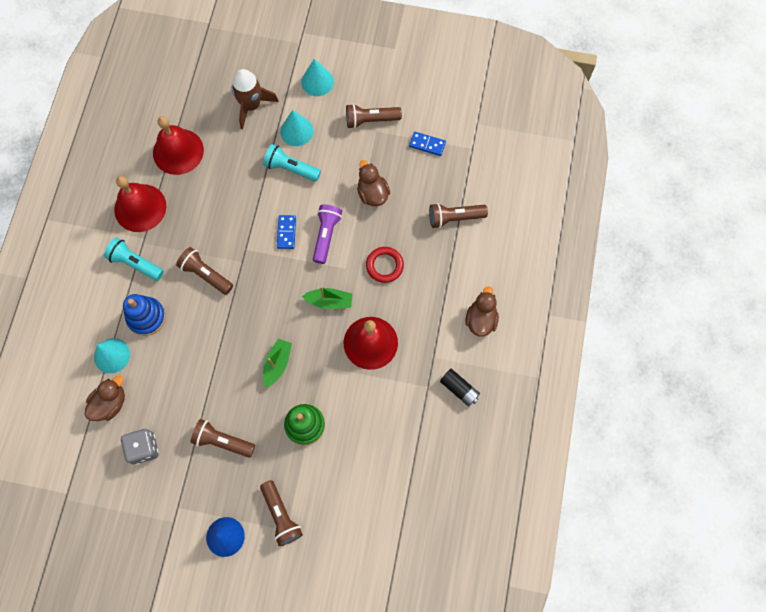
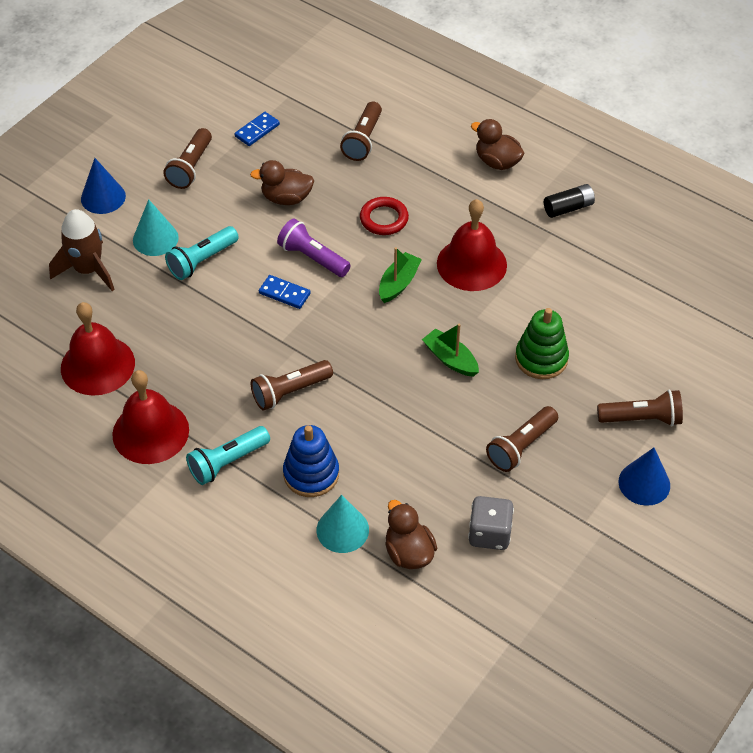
camera: 65 degrees left, 20 degrees down
turquoise cone [301,59,334,96] -> blue cone [81,158,126,214]

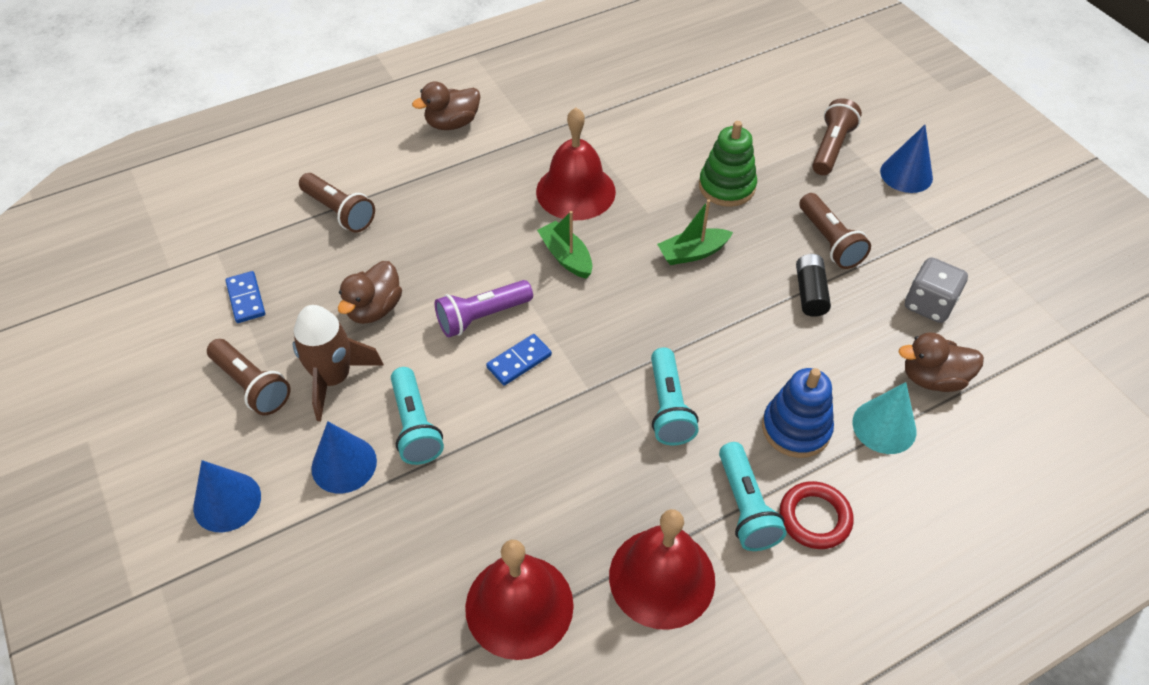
camera: 65 degrees left, 0 degrees up
brown rocket [49,209,115,291] -> brown rocket moved to [292,305,384,421]
turquoise cone [133,199,179,256] -> blue cone [311,421,377,494]
brown flashlight [251,360,333,411] -> turquoise flashlight [651,347,699,445]
red ring [360,197,409,235] -> red ring moved to [780,481,854,549]
black battery [544,184,595,218] -> black battery moved to [796,254,831,317]

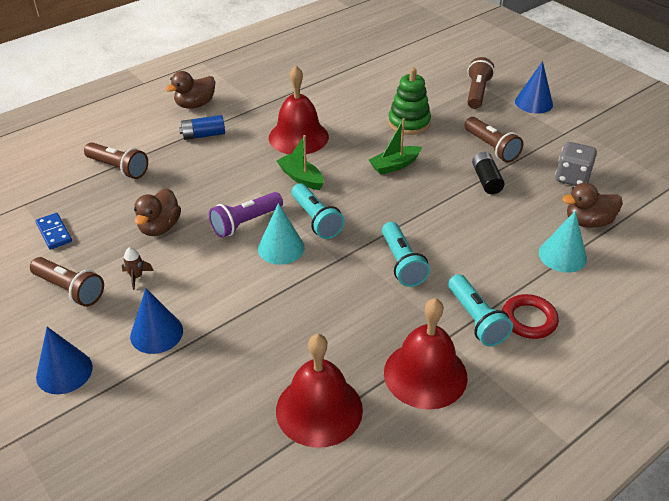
camera: 10 degrees left, 10 degrees down
brown rocket [292,305,384,421] -> brown rocket [122,247,154,290], size x0.44
turquoise flashlight [391,367,444,465] -> turquoise flashlight moved to [292,183,345,239]
blue domino [486,334,552,386] -> turquoise cone [258,203,305,265]
blue stacking toy [762,368,834,458] -> none
none -> blue battery [179,115,225,140]

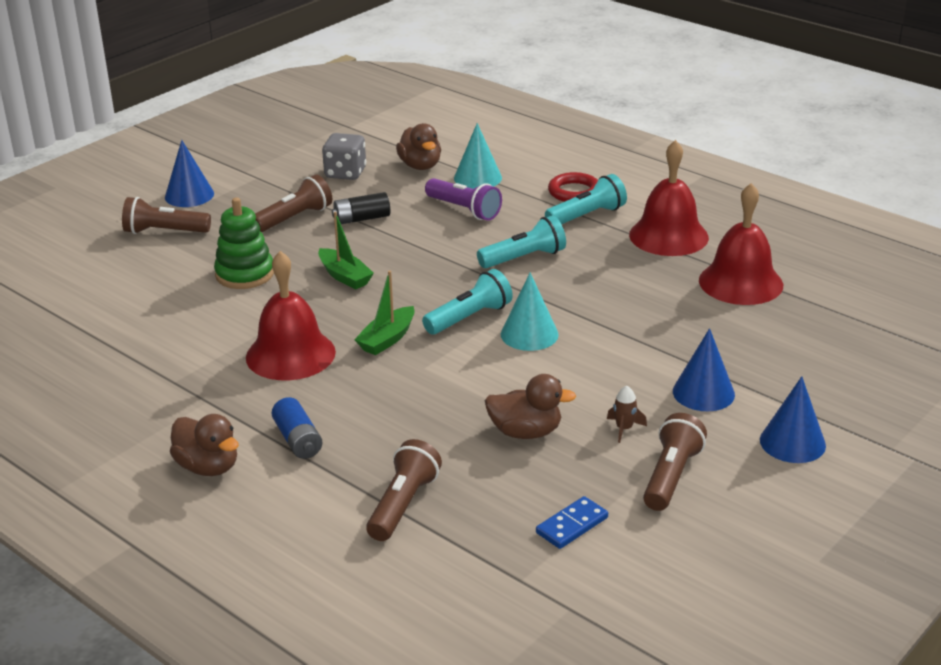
camera: 100 degrees left, 10 degrees down
purple flashlight [209,192,283,238] -> purple flashlight moved to [425,178,502,221]

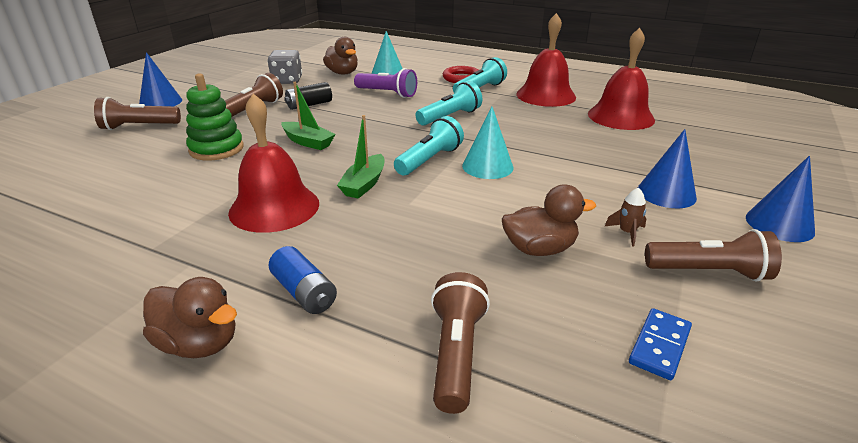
camera: 15 degrees left, 0 degrees up
brown flashlight [643,413,707,511] -> brown flashlight turned 90 degrees clockwise [645,229,782,282]

